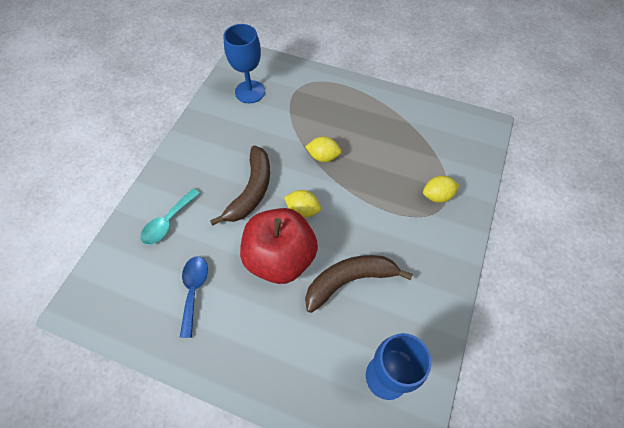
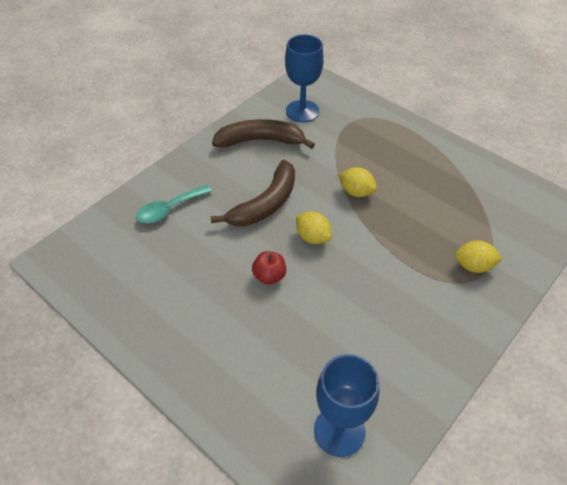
camera: 20 degrees right, 10 degrees down
blue spoon [180,256,208,338] -> none
red apple [240,208,318,284] -> red apple [252,251,286,285], size x0.41
brown banana [305,255,413,313] -> brown banana moved to [212,119,315,149]

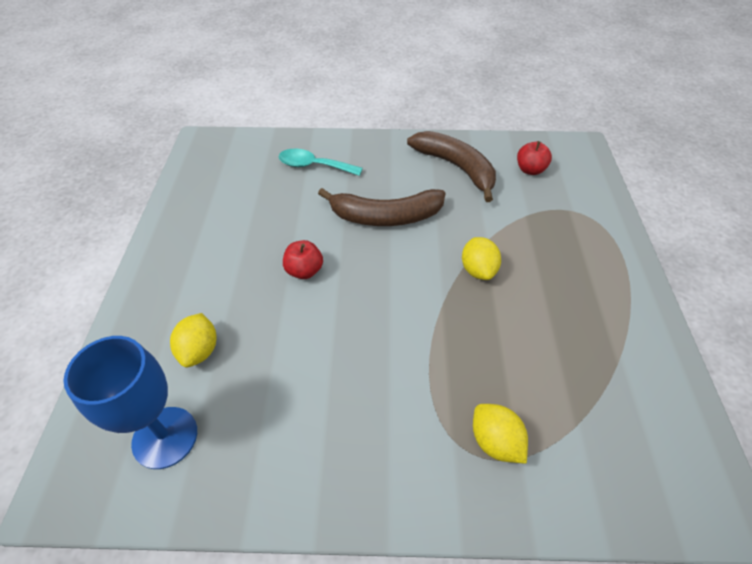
camera: 50 degrees right, 0 degrees up
blue goblet [285,35,324,122] -> red apple [517,141,552,175]
yellow lemon [296,212,332,244] -> yellow lemon moved to [170,313,216,367]

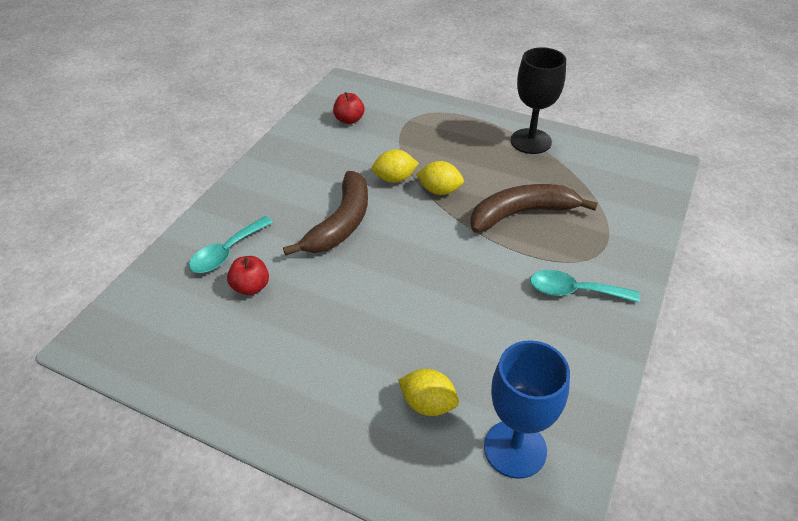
camera: 65 degrees left, 5 degrees down
red apple [283,240,323,279] -> red apple moved to [227,256,269,295]
brown banana [407,131,496,202] -> brown banana moved to [470,184,598,233]
yellow lemon [473,404,528,464] -> yellow lemon moved to [372,149,419,183]
none -> black goblet [510,47,566,154]
none -> turquoise spoon [530,270,639,303]

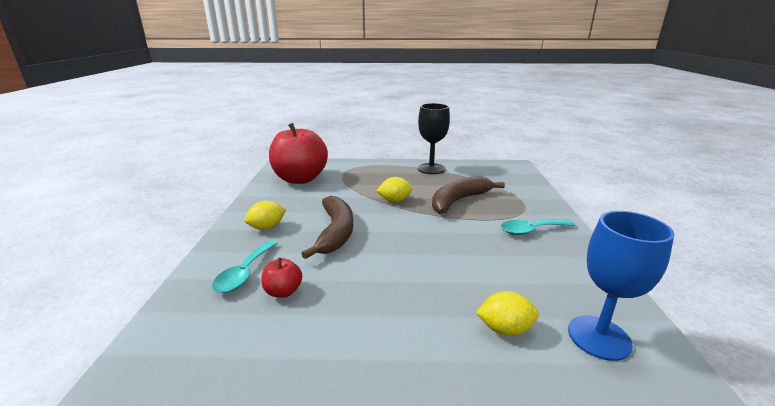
camera: 25 degrees left, 20 degrees down
red apple [333,92,364,124] -> red apple [269,123,328,184], size x2.42
yellow lemon [372,149,419,183] -> yellow lemon moved to [244,201,286,230]

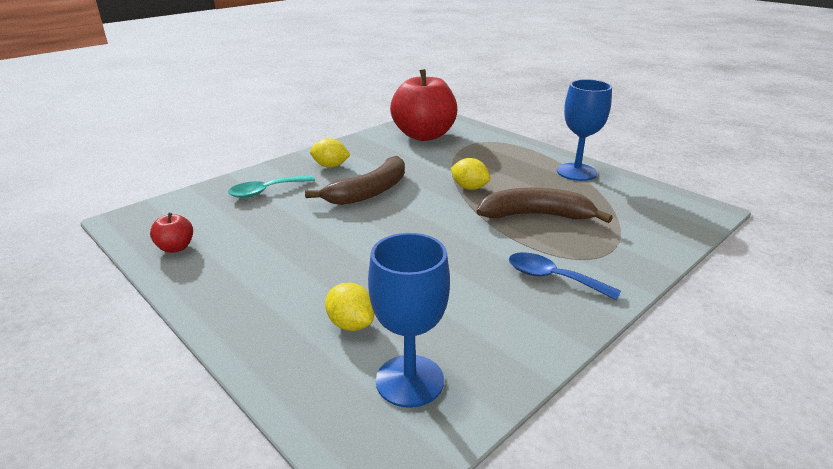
camera: 45 degrees right, 5 degrees up
red apple [262,258,302,298] -> red apple moved to [150,213,193,253]
black goblet [417,103,450,174] -> blue goblet [557,79,612,181]
turquoise spoon [501,220,576,235] -> blue spoon [509,252,621,300]

